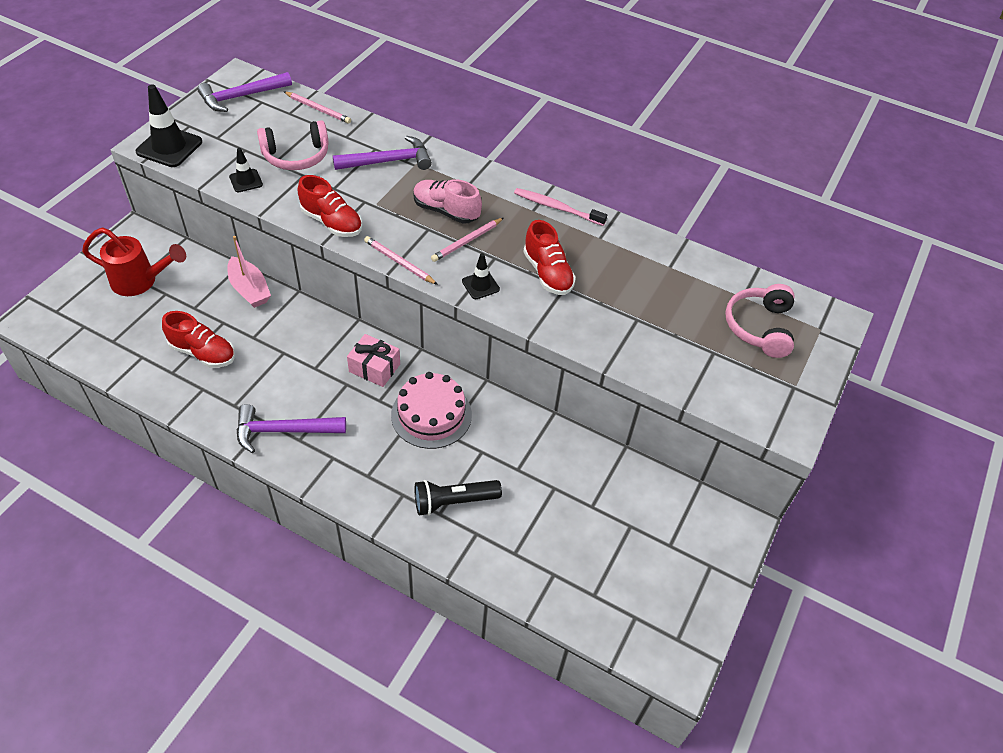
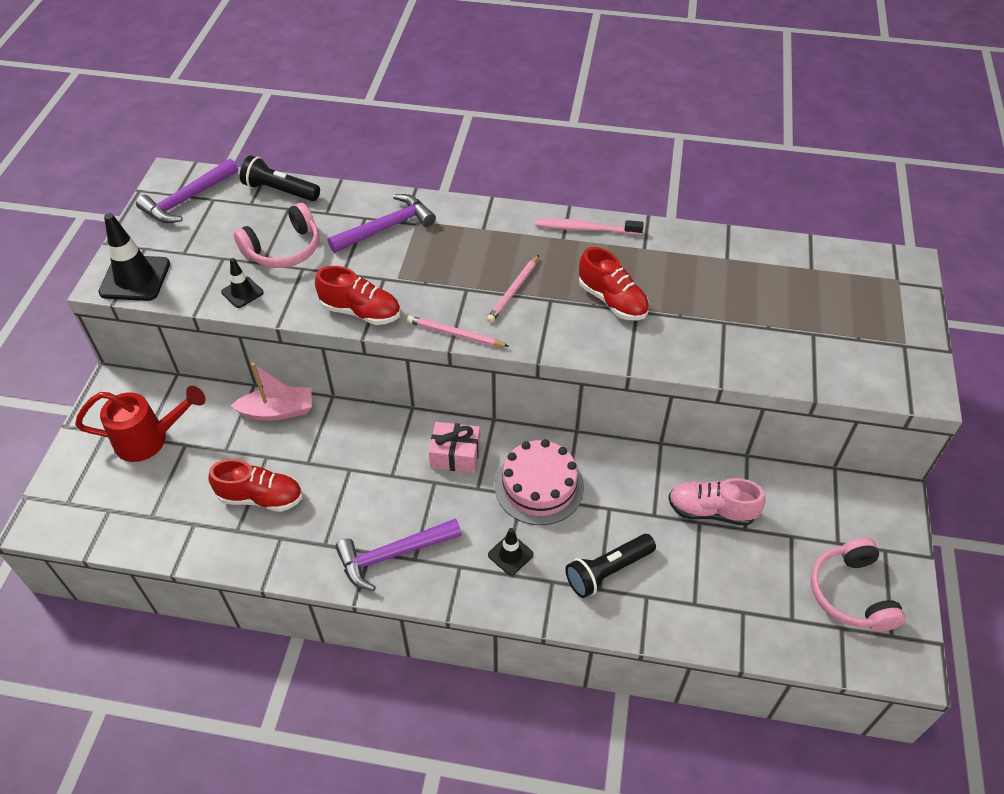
camera: 15 degrees left, 0 degrees up
pink boat [227,236,271,308] -> pink boat turned 45 degrees counterclockwise [231,363,312,421]
pink pencil [283,91,351,124] -> black flashlight [240,155,320,201]
pink shoe [413,179,482,224] -> pink shoe moved to [668,478,766,526]
black traffic cone [462,253,500,299] -> black traffic cone moved to [488,528,534,576]
pink headphones [725,284,794,358] -> pink headphones moved to [810,537,906,632]

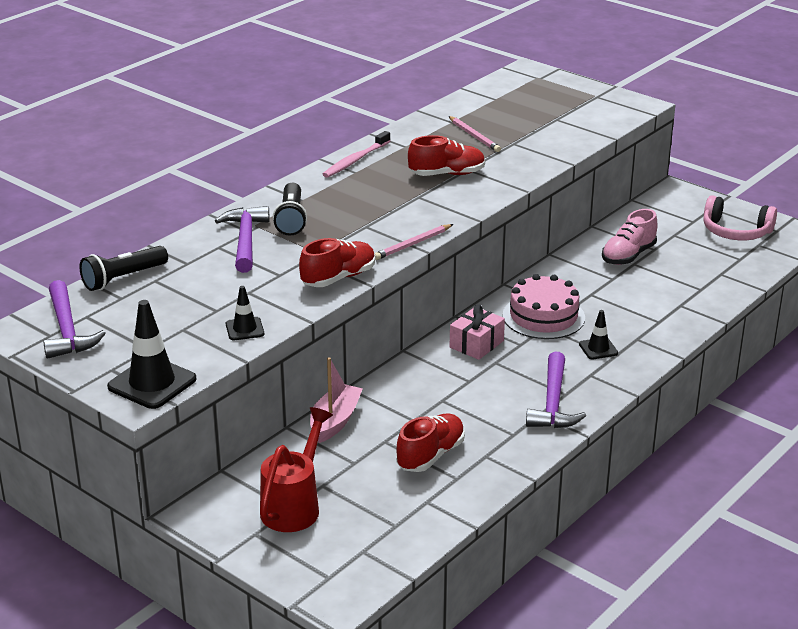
camera: 60 degrees left, 20 degrees down
pink headphones [234,203,319,268] -> none
pink pencil [487,255,539,323] -> pink pencil moved to [448,116,501,152]
black flashlight [565,534,656,598] -> black flashlight moved to [273,183,307,236]

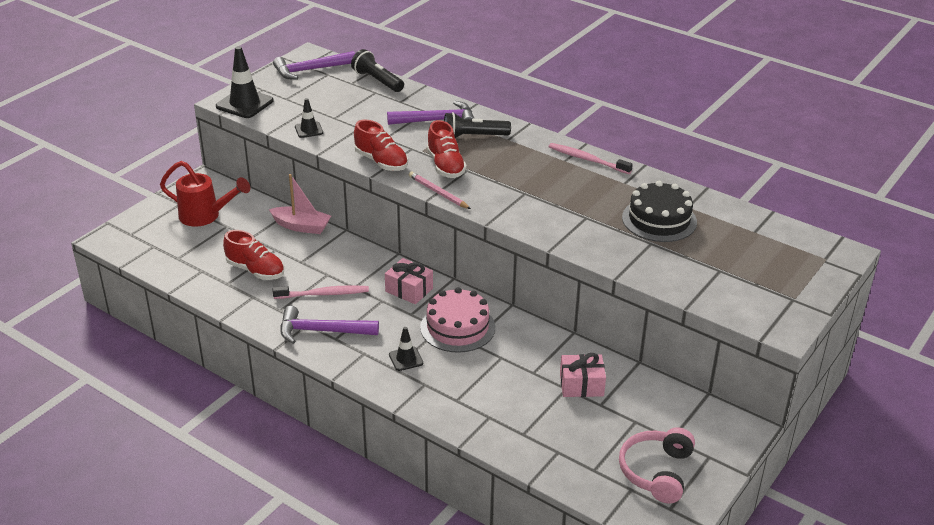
camera: 85 degrees right, 5 degrees up
red shoe [408,135,485,176] -> red shoe moved to [427,120,467,178]
pink pencil [448,116,501,152] -> black cake [622,181,697,242]
pink shoe [602,209,658,265] -> pink gift [560,353,606,397]
none -> pink toothbrush [273,285,369,299]

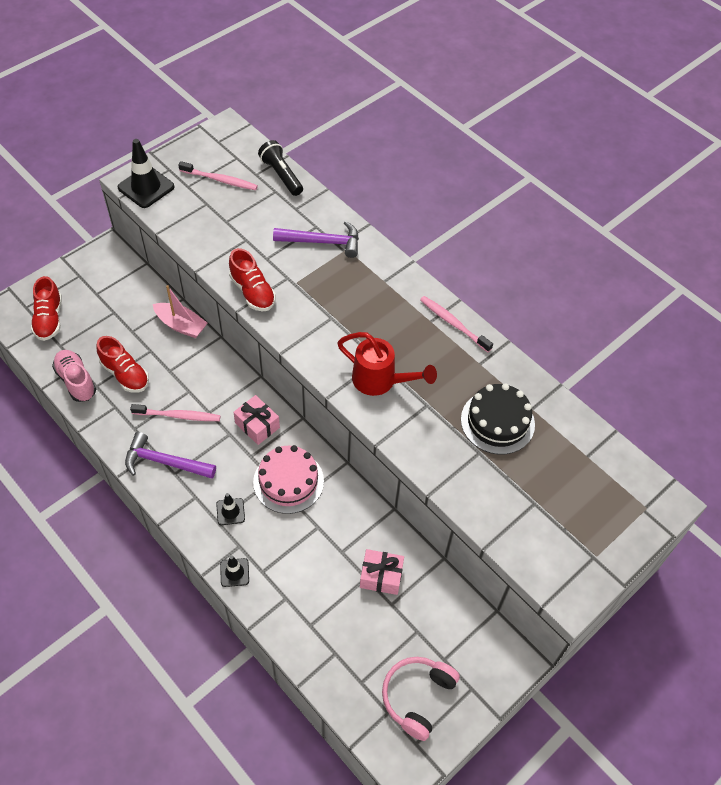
camera: 10 degrees right, 20 degrees up
red watering can [160,161,250,227] -> red watering can moved to [337,332,437,396]
purple hammer [273,51,355,80] -> none
black traffic cone [295,98,323,138] -> black traffic cone moved to [220,555,249,587]
pink pencil [409,172,471,209] -> none
red shoe [427,120,467,178] -> red shoe moved to [31,276,62,341]
black flashlight [444,112,511,138] -> none
none -> pink shoe [52,350,96,402]
none -> pink toothbrush [178,161,258,190]

